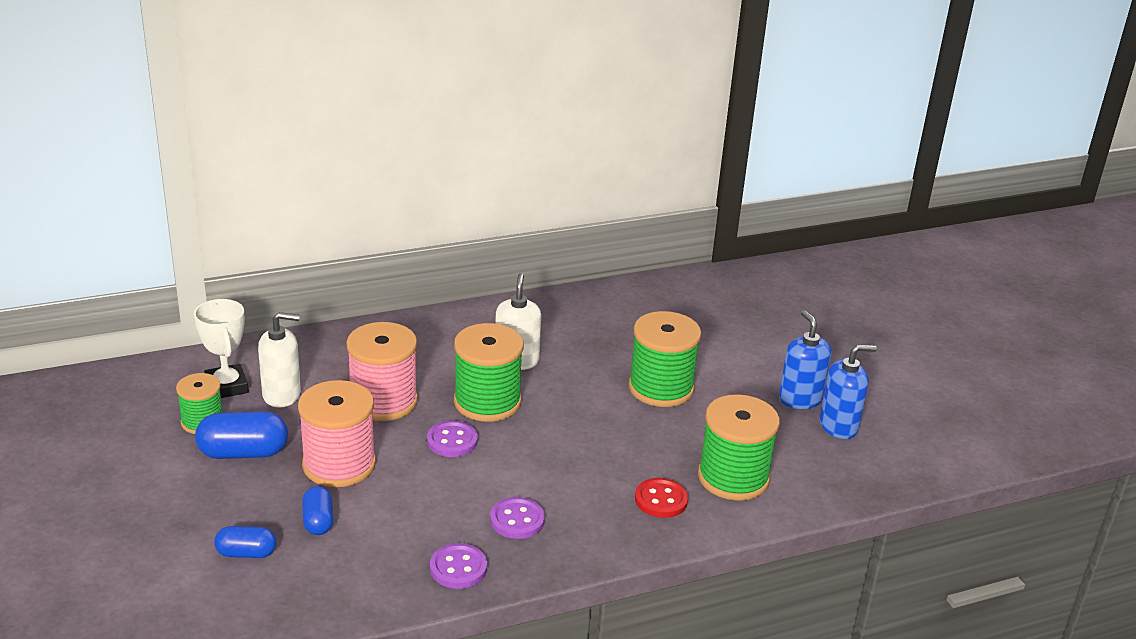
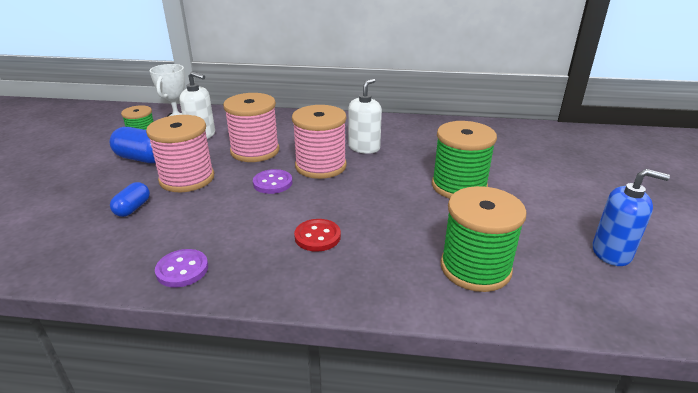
camera: 30 degrees right, 0 degrees up
blue capsule [214,526,276,558] -> none
green spool [454,323,524,422] -> pink spool [292,105,347,179]
purple button [490,497,545,539] -> none
red button [635,478,688,518] -> red button moved to [294,219,341,252]
blue soap dispenser [779,310,832,409] -> none

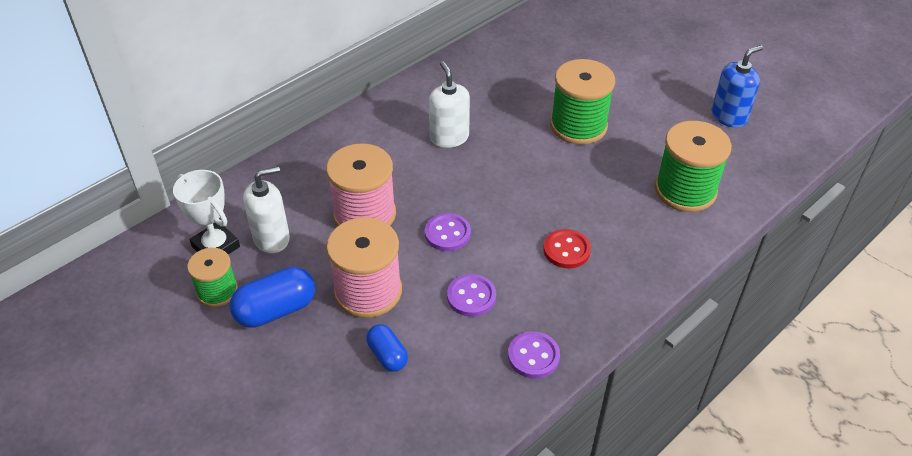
camera: 50 degrees left, 15 degrees up
pink spool [292,105,347,179] -> none
none -> purple button [447,274,496,317]

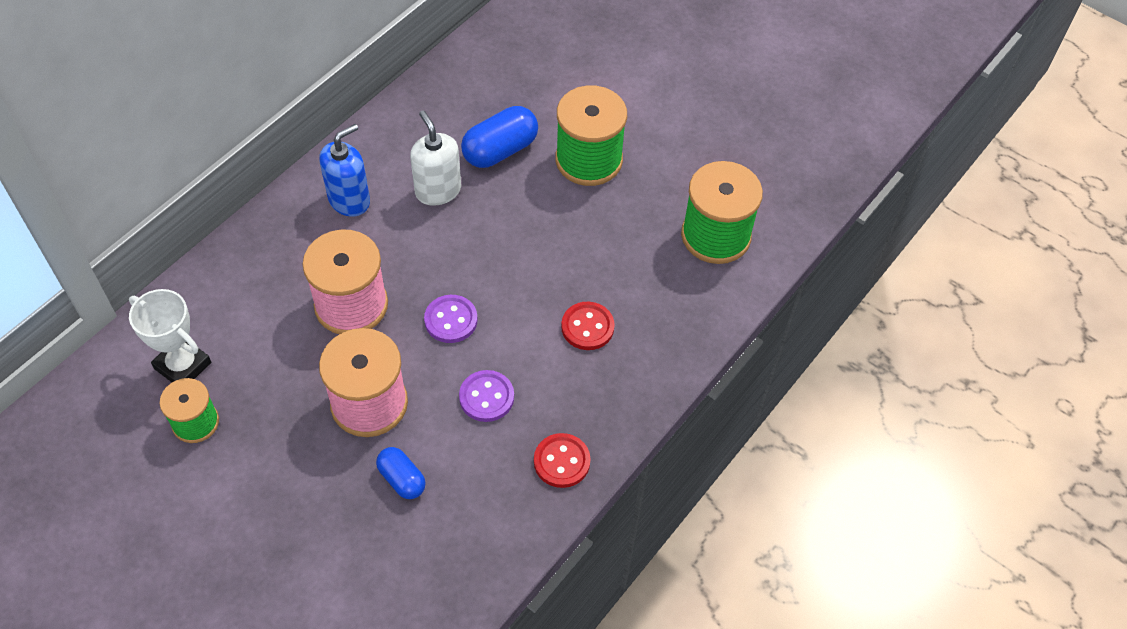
camera: 10 degrees left, 10 degrees up
blue capsule [229,267,315,328] -> blue capsule moved to [461,106,538,168]
white soap dispenser [243,166,290,253] -> none
purple button [508,331,560,379] -> red button [534,433,591,488]
blue soap dispenser [712,45,763,128] -> blue soap dispenser moved to [319,124,370,217]

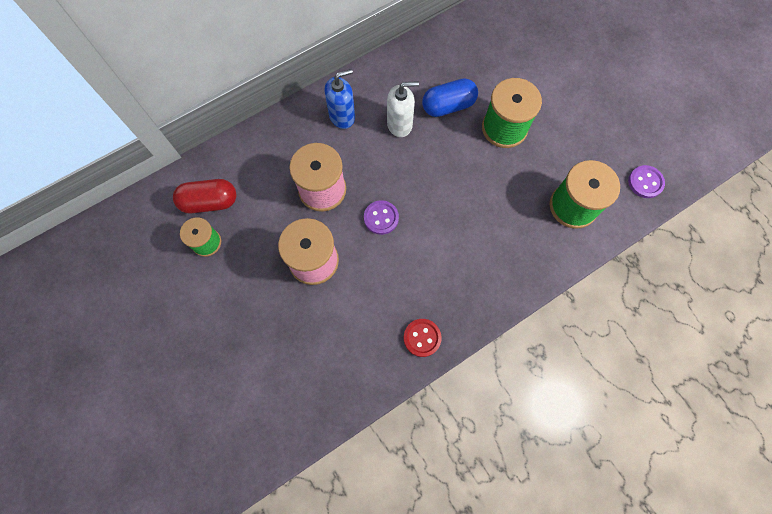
camera: 20 degrees right, 15 degrees up
white trophy [129,289,211,382] -> red capsule [173,179,237,214]
blue capsule [376,447,426,499] -> none
white soap dispenser [410,111,461,205] -> white soap dispenser turned 90 degrees clockwise [387,81,419,137]
purple button [459,370,514,422] -> purple button moved to [628,165,665,198]
red button [561,302,615,350] -> none

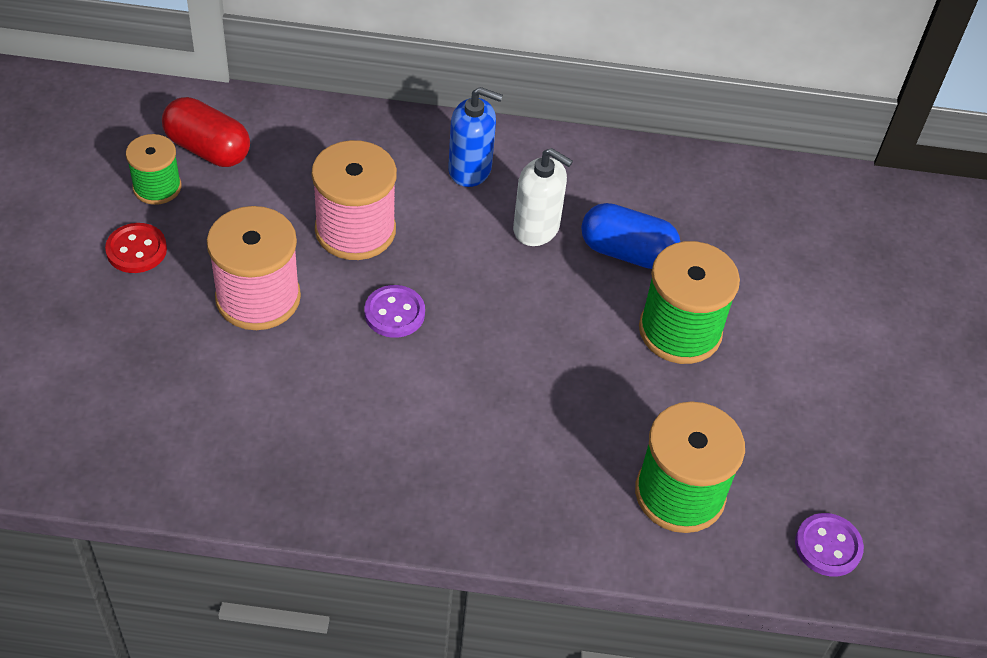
camera: 35 degrees right, 20 degrees down
red button [404,319,442,357] -> red button moved to [105,223,167,273]

